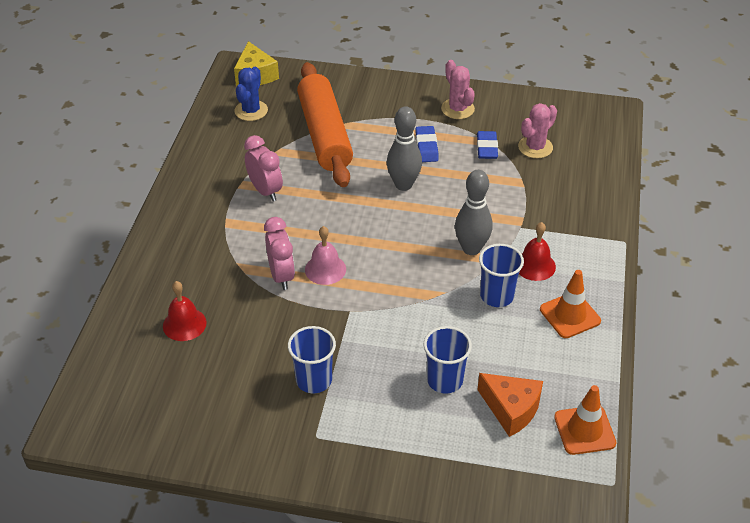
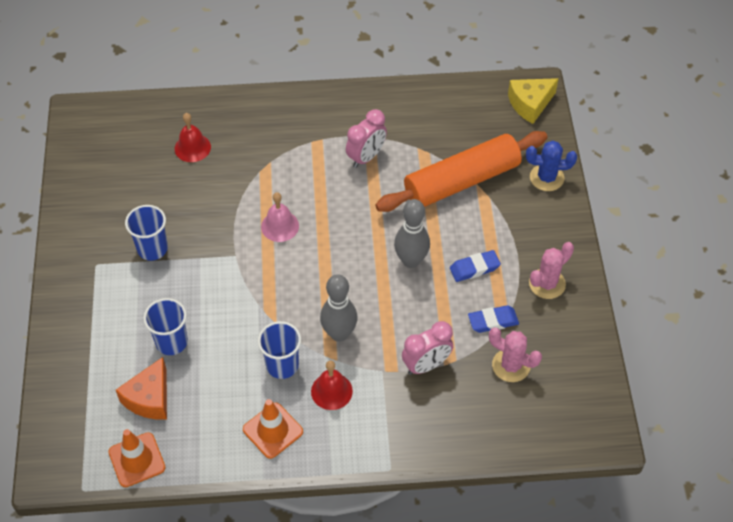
camera: 75 degrees right, 10 degrees up
blue cactus [234,67,268,121] -> blue cactus moved to [526,141,577,191]
pink clock [264,217,295,290] -> pink clock moved to [402,321,453,375]

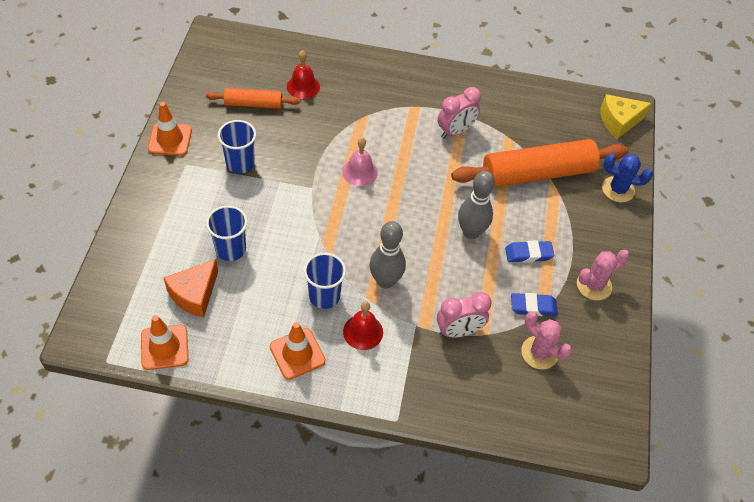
camera: 10 degrees right, 0 degrees up
none -> orange traffic cone [148,102,192,156]
none -> orange rolling pin [206,88,300,109]

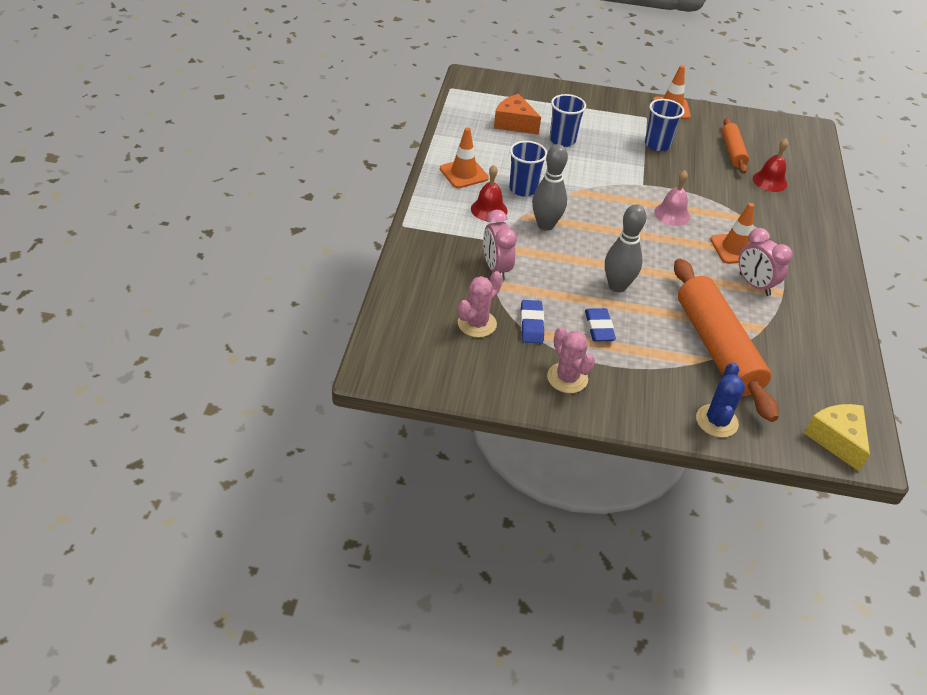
camera: 90 degrees right, 10 degrees down
orange traffic cone [141,315,189,370] -> orange traffic cone moved to [710,203,755,264]

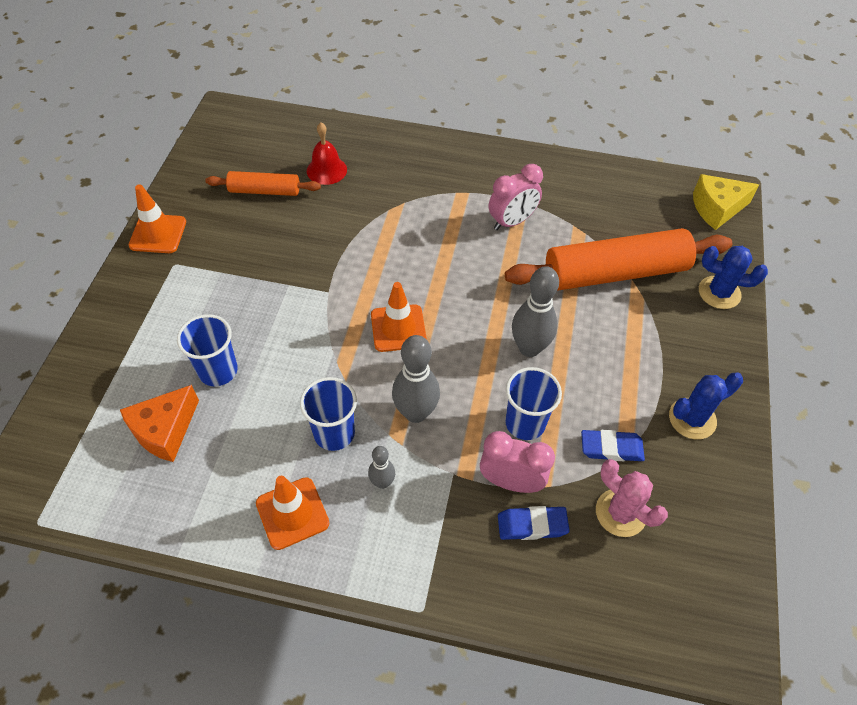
camera: 85 degrees left, 10 degrees up
red bell [471,165,508,221] -> grey bowling pin [368,446,395,489]
pink clock [483,210,517,281] -> pink clock turned 150 degrees counterclockwise [480,431,555,493]
pink cactus [547,327,595,393] -> blue cactus [669,373,743,439]
blue eraser [585,308,616,342] -> blue eraser moved to [498,506,570,540]
blue cup [645,99,684,151] -> blue cup moved to [505,367,562,440]
pink bell [654,170,690,226] -> none
orange traffic cone [710,203,755,264] -> orange traffic cone moved to [371,282,427,352]

